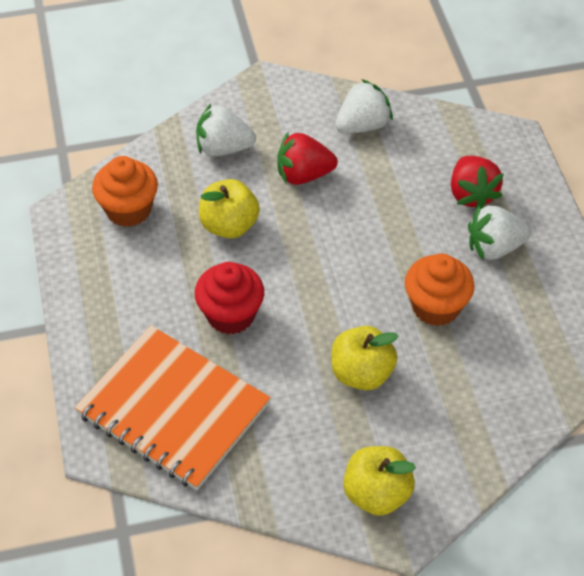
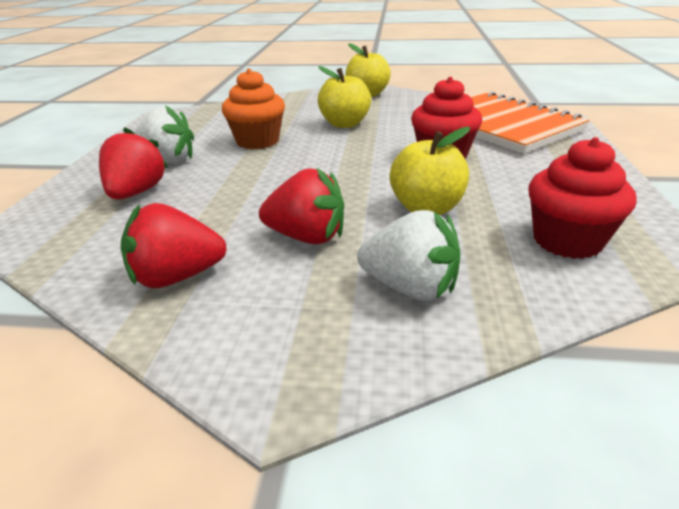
camera: 160 degrees left, 20 degrees down
orange cupcake [92,156,158,227] -> red cupcake [528,137,637,259]
white strawberry [335,79,393,133] -> red strawberry [121,203,227,288]

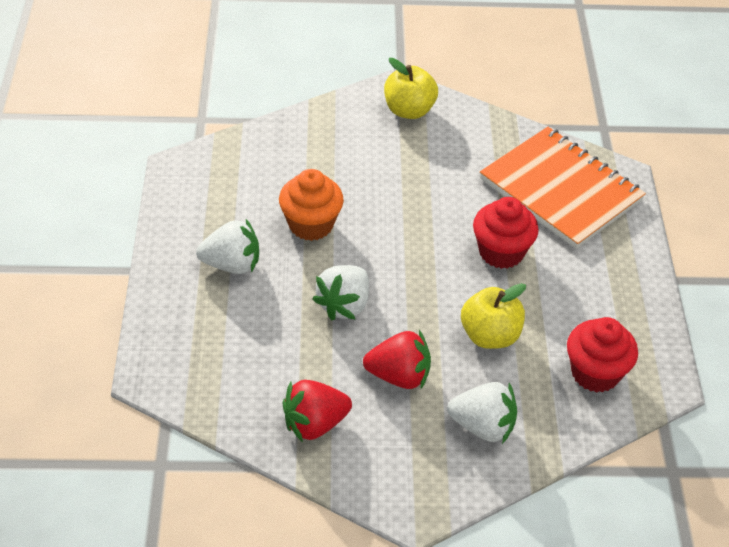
camera: 10 degrees left, 15 degrees up
red strawberry [99,127,169,200] -> none
yellow apple [318,66,371,128] -> none
none -> white strawberry [313,265,369,320]

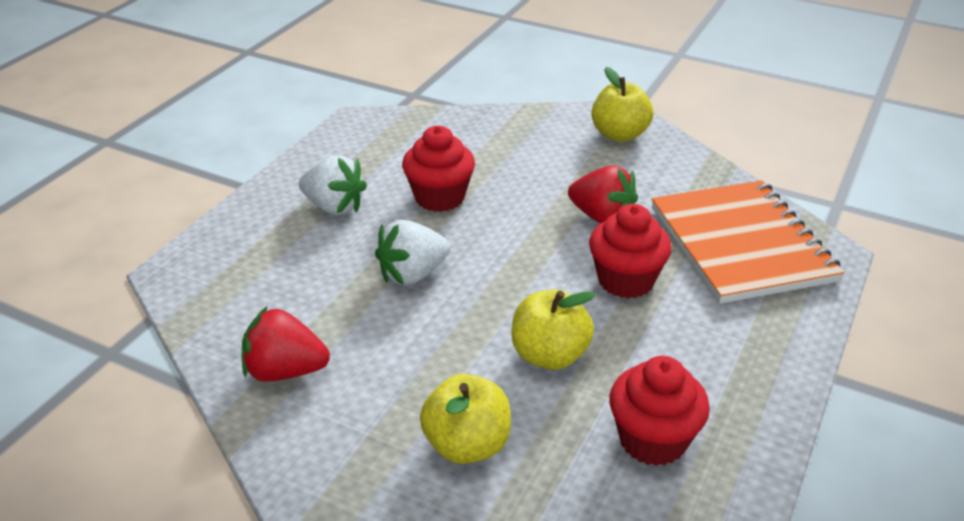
camera: 30 degrees right, 10 degrees down
orange cupcake [279,169,344,241] -> red cupcake [402,126,475,212]
red strawberry [363,330,431,389] -> red strawberry moved to [568,166,638,223]
white strawberry [447,382,517,444] -> yellow apple [420,374,511,464]

